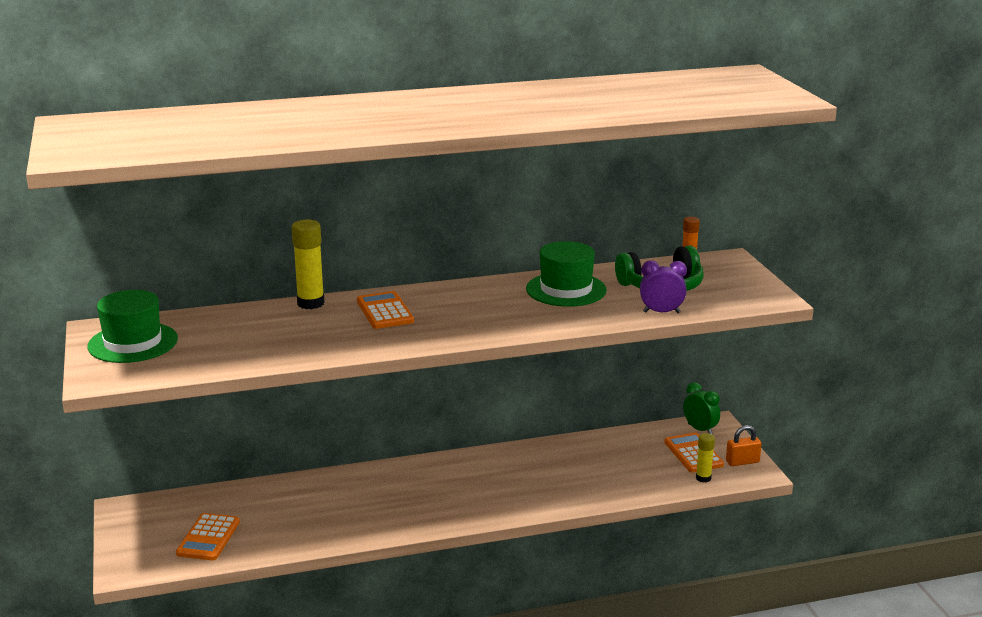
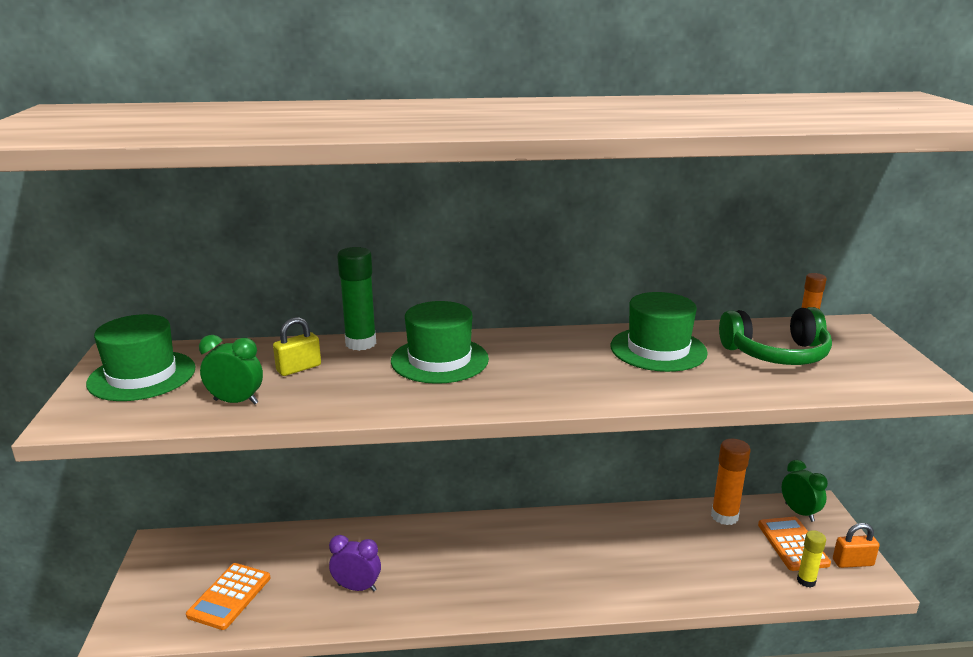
camera: 10 degrees right, 0 degrees up
yellow glue stick [292,220,325,309] -> green glue stick [337,247,376,351]
orange calculator [357,291,414,329] -> green hat [391,301,489,384]
purple clock [640,260,687,313] -> purple clock moved to [329,535,381,592]
none -> green clock [199,335,263,405]
none -> yellow padlock [273,317,321,376]
none -> orange glue stick [711,439,751,525]

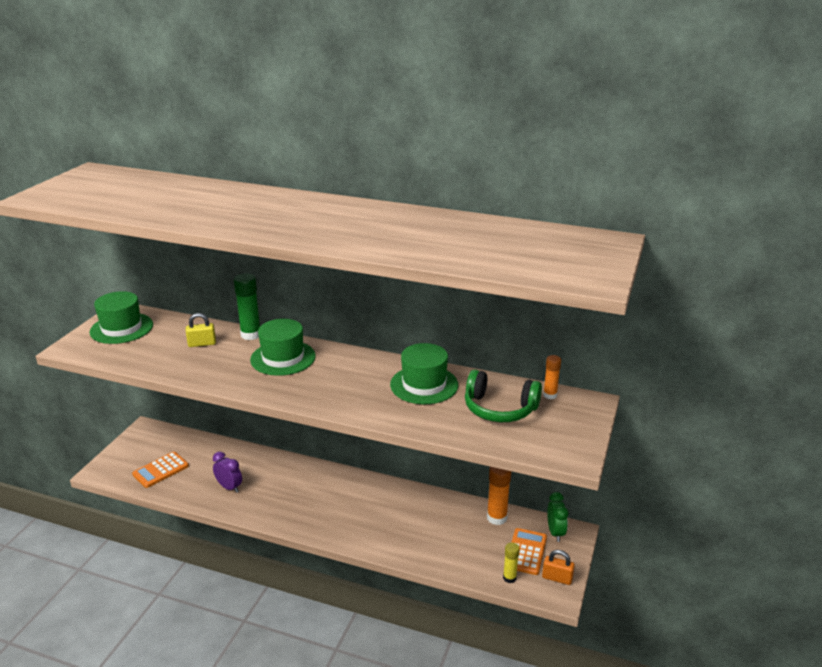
camera: 25 degrees right, 5 degrees up
green clock [199,335,263,405] -> none

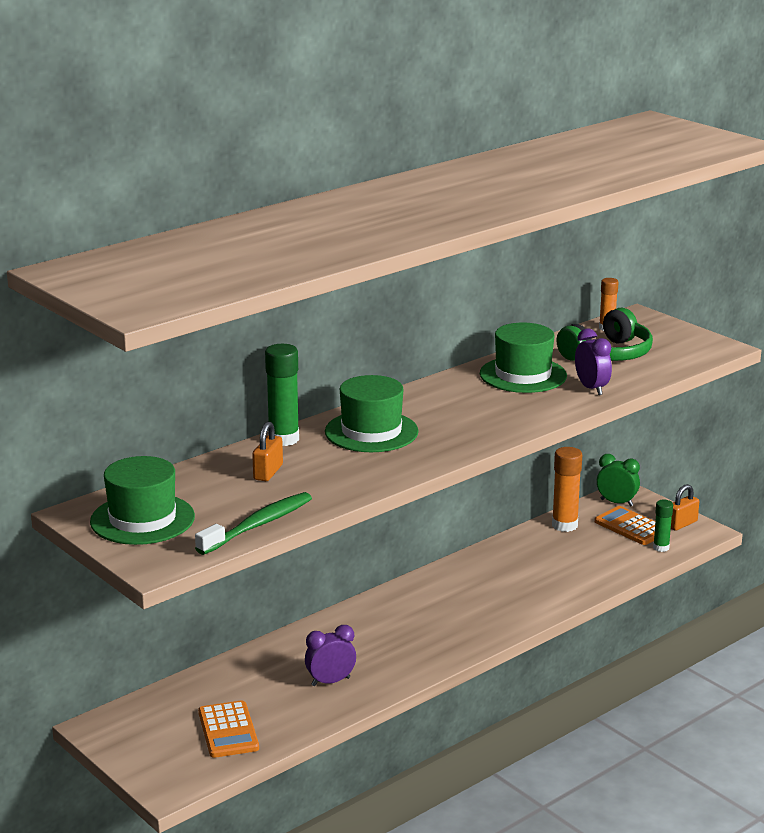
camera: 60 degrees left, 5 degrees down
yellow padlock [186,313,216,347] -> orange padlock [252,422,283,481]
yellow glue stick [503,542,520,583] -> green glue stick [653,500,673,552]
none -> green toothbrush [195,492,312,555]
none -> purple clock [575,328,612,395]

